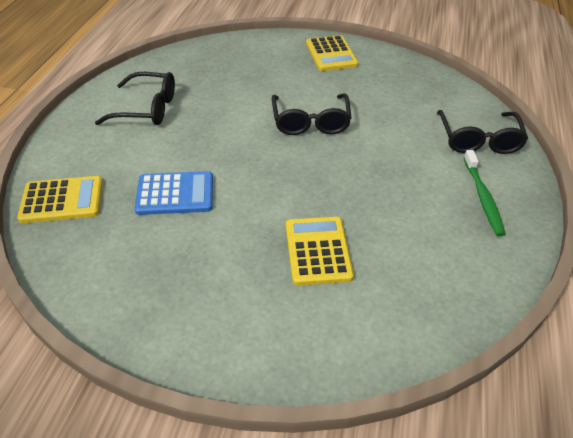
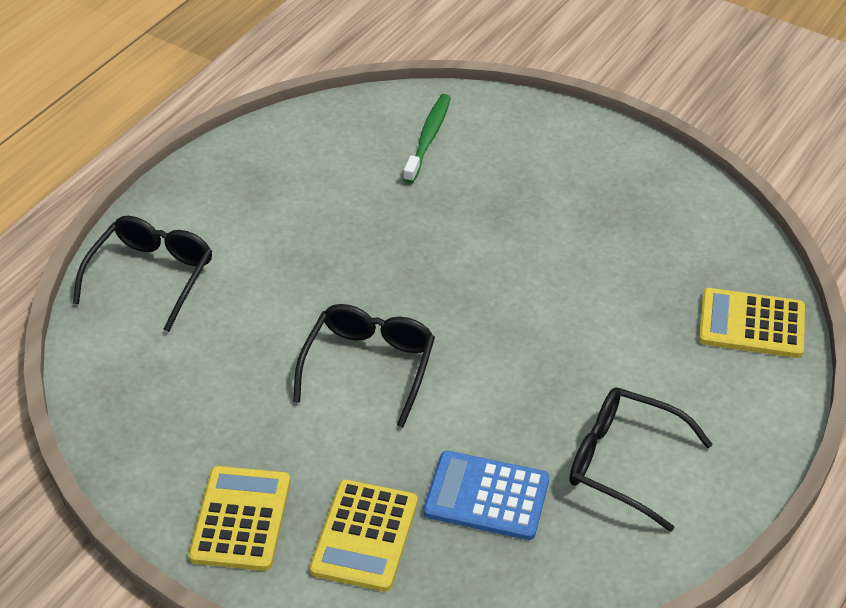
camera: 160 degrees left, 0 degrees up
blue calculator [134,171,213,215] -> blue calculator moved to [423,451,549,540]
yellow calculator [286,217,354,286] -> yellow calculator moved to [310,480,418,592]
green toothbrush [464,150,505,236] -> green toothbrush moved to [403,94,451,183]

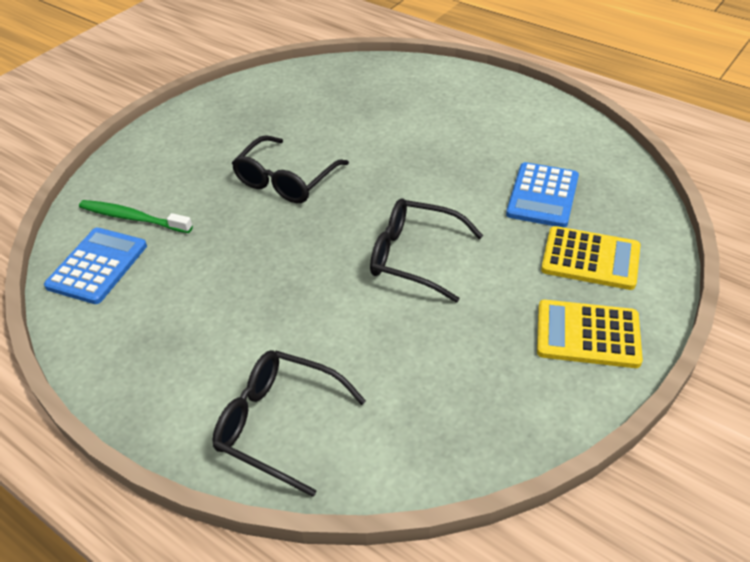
camera: 85 degrees left, 0 degrees up
black glasses [569,387,713,532] -> black glasses moved to [232,135,349,203]
yellow calculator [698,288,805,358] -> none
none -> blue calculator [44,228,147,304]

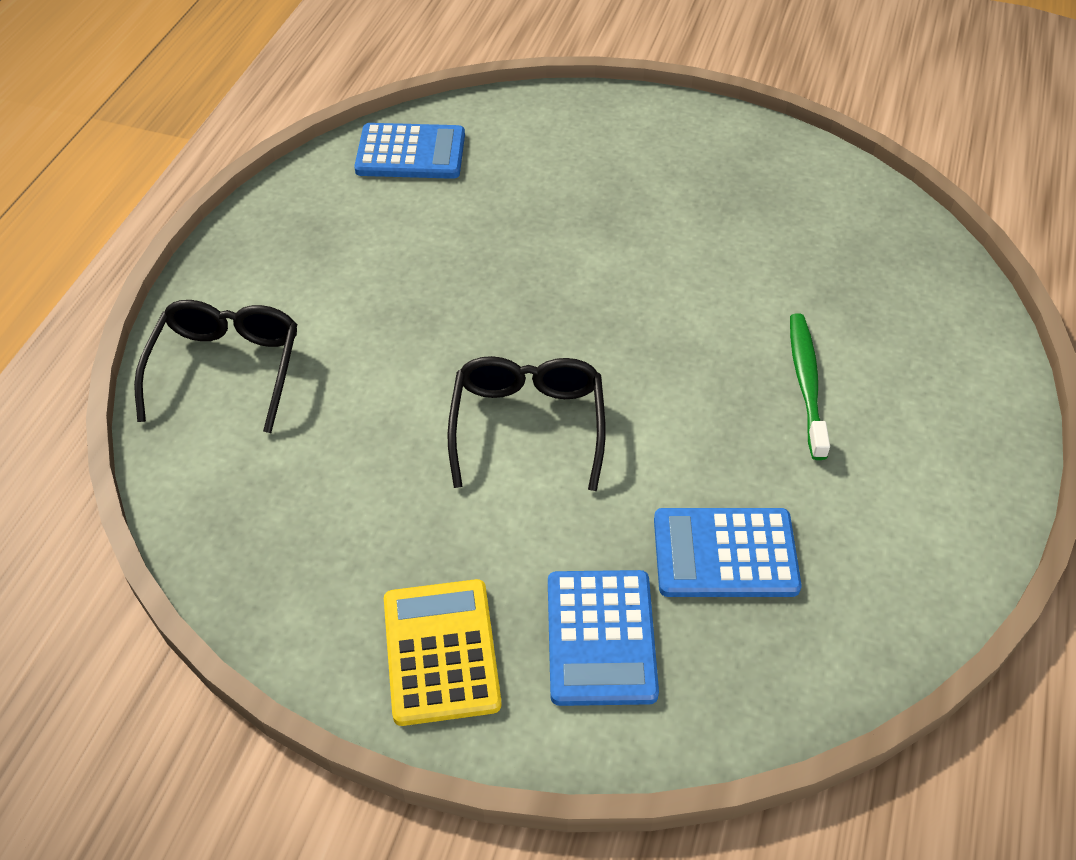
camera: 70 degrees right, 5 degrees up
green toothbrush [79,200,193,233] -> green toothbrush moved to [790,313,830,460]
black glasses [232,135,349,203] -> none
yellow calculator [541,226,641,290] -> blue calculator [548,570,659,706]

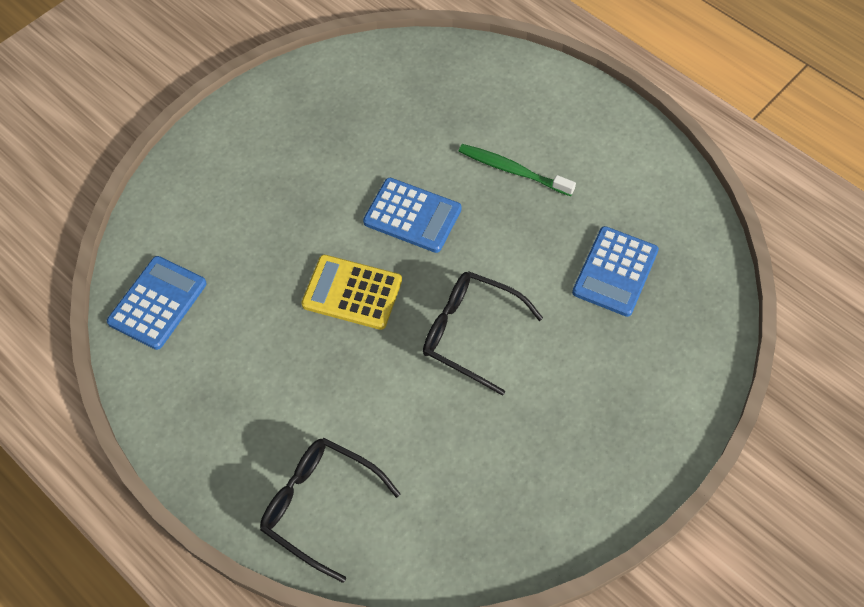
camera: 65 degrees left, 10 degrees up
yellow calculator [384,579,501,726] -> yellow calculator moved to [301,255,402,330]
blue calculator [548,570,659,706] -> blue calculator moved to [363,178,462,253]

